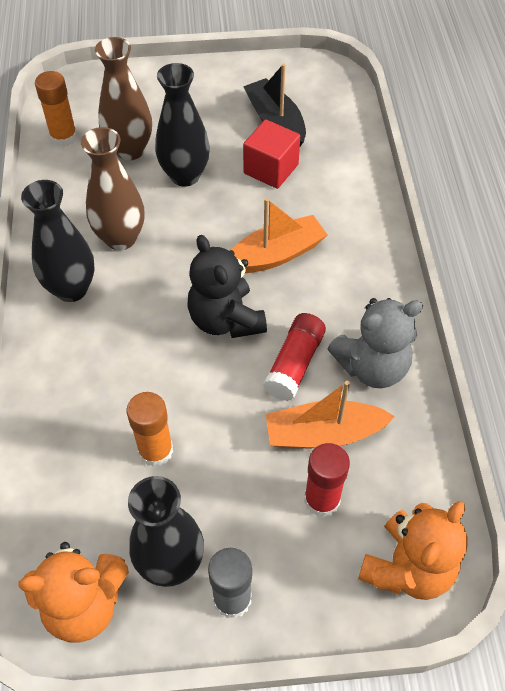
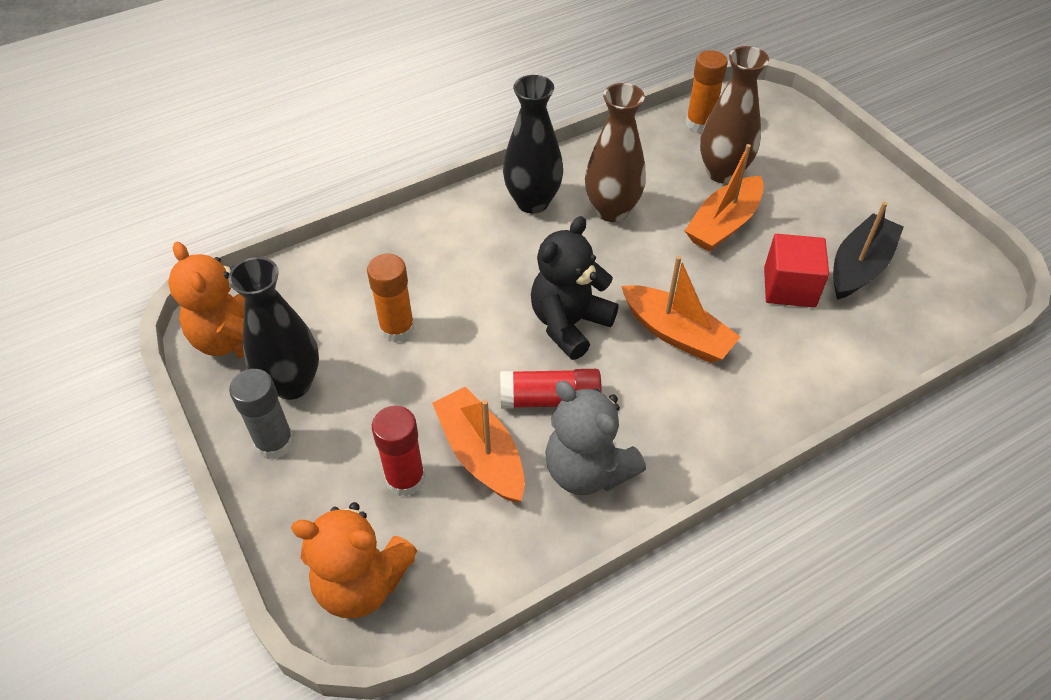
camera: 65 degrees right, 5 degrees down
black vase [155,63,210,187] -> orange boat [684,144,764,252]

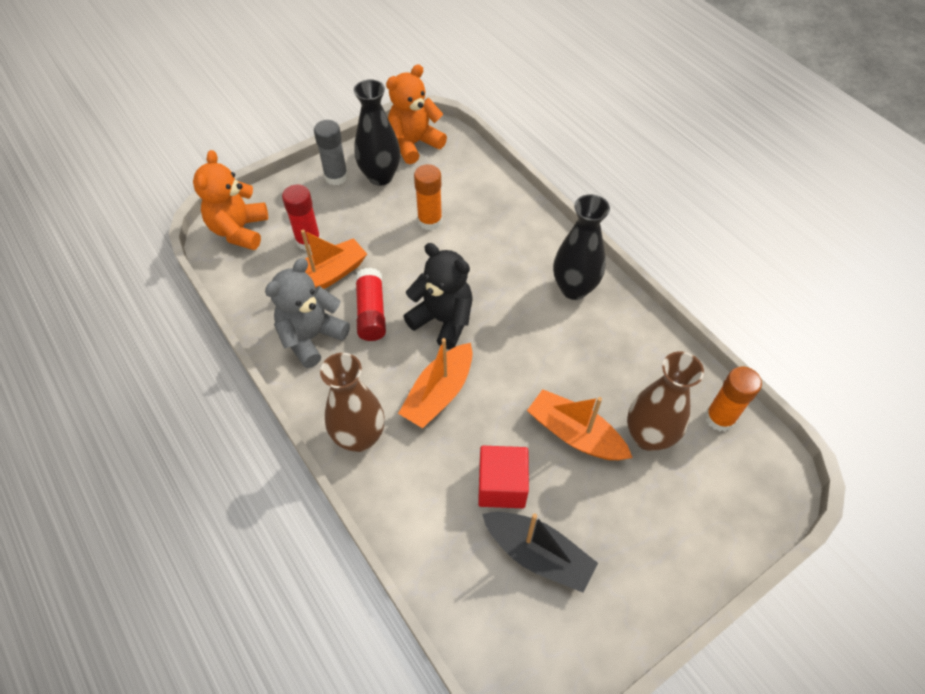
camera: 85 degrees right, 5 degrees up
brown vase [585,83,646,222] -> brown vase moved to [320,353,384,452]

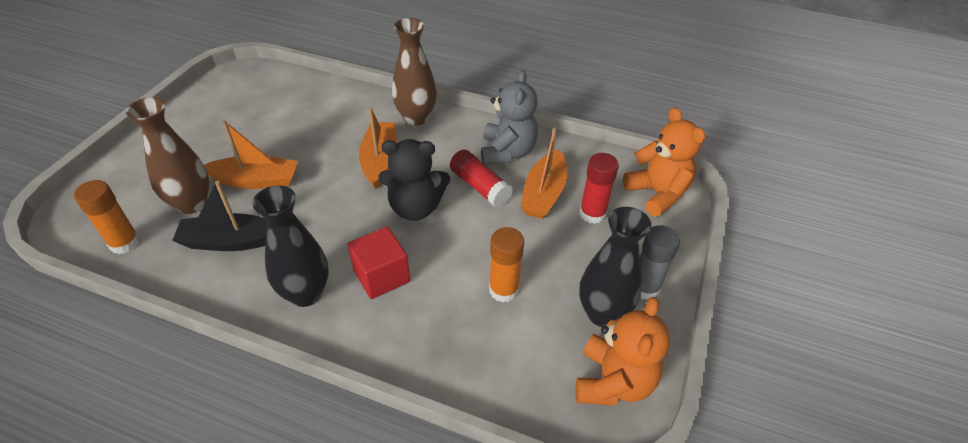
camera: 145 degrees right, 10 degrees down
red cube [478,446,529,508] -> red cube moved to [347,227,410,299]
black boat [482,512,598,592] -> black boat moved to [172,181,267,251]

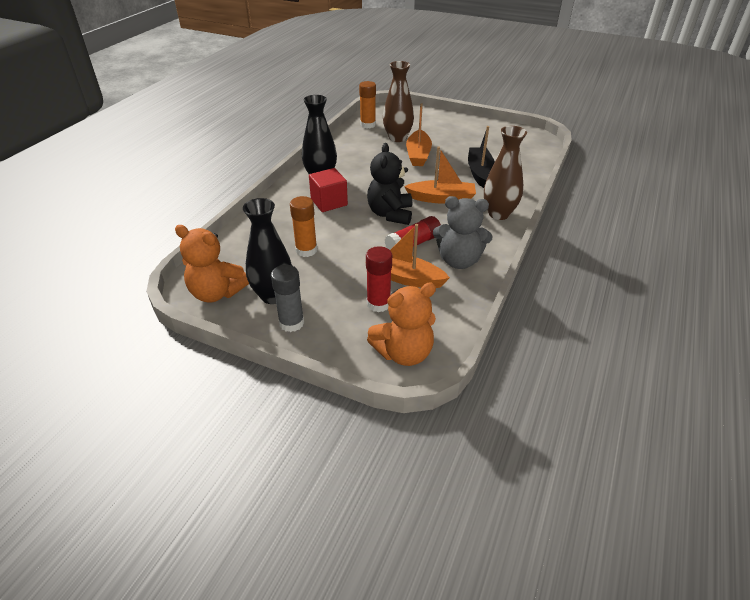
camera: 95 degrees right, 5 degrees down
black boat [172,181,267,251] -> black boat moved to [468,126,495,188]

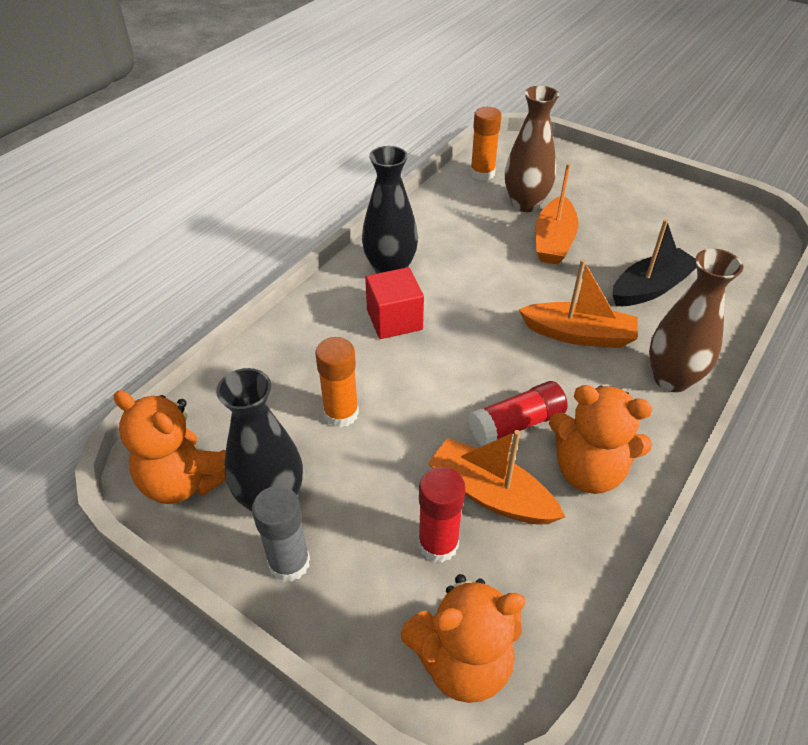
camera: 10 degrees right, 5 degrees up
black teddy bear [367,143,412,225] -> none
grey teddy bear [433,196,493,269] -> orange teddy bear [549,385,652,494]
black boat [468,126,495,188] -> black boat turned 45 degrees clockwise [612,219,697,306]

